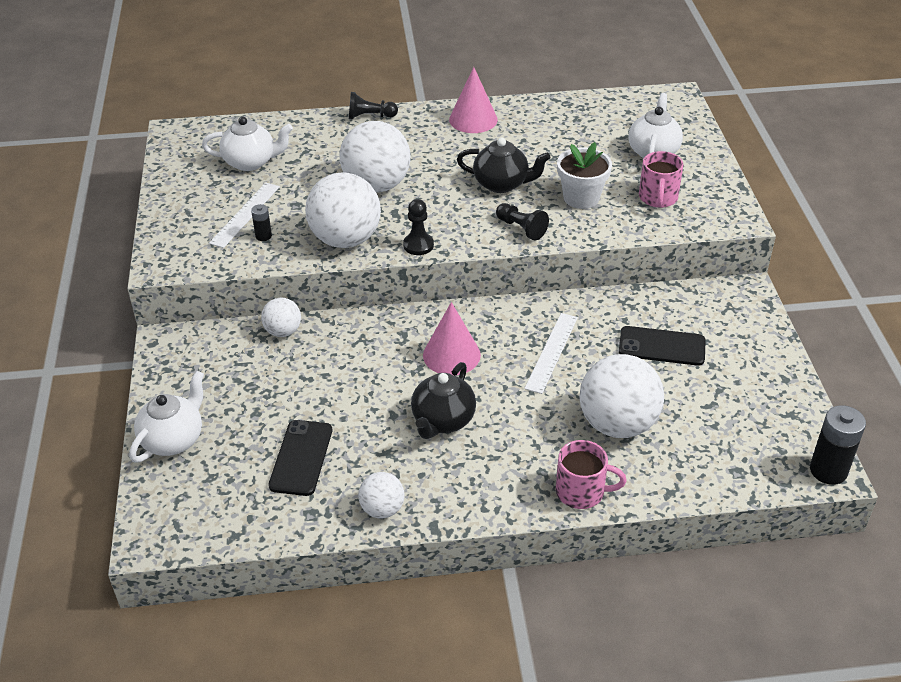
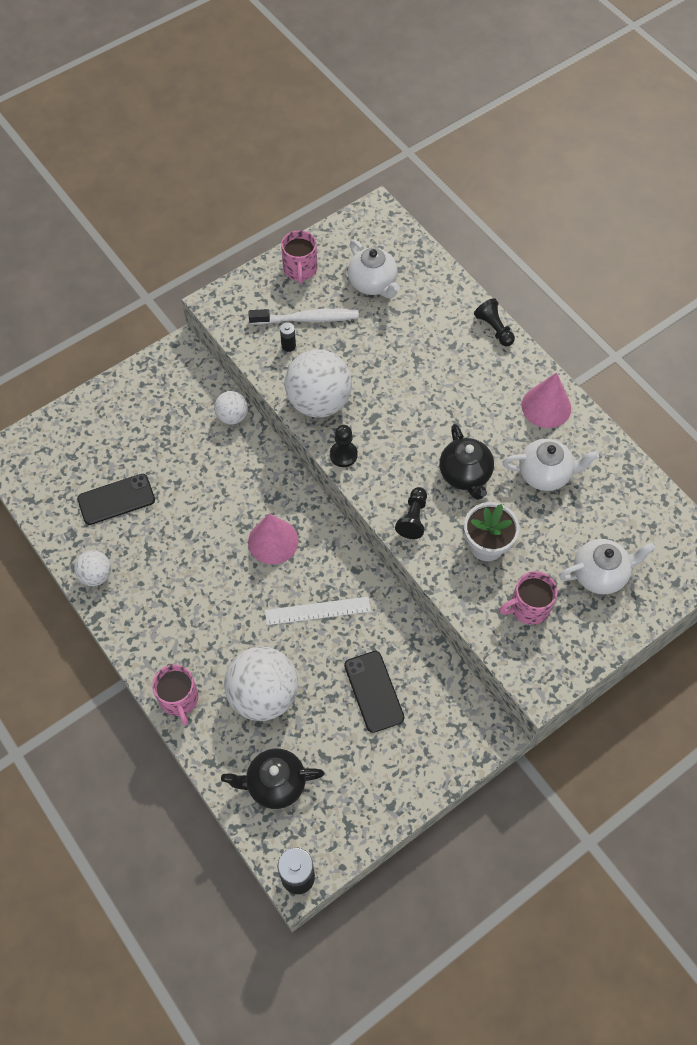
camera: 60 degrees right, 20 degrees up
white teapot [129,371,204,463] -> white teapot moved to [502,439,599,491]
white ruler [209,183,280,248] -> white toothbrush [248,309,359,325]
white ball [340,121,410,193] -> none
black teapot [411,362,476,439] -> black teapot moved to [221,749,325,809]
none -> pink mug [281,230,317,284]

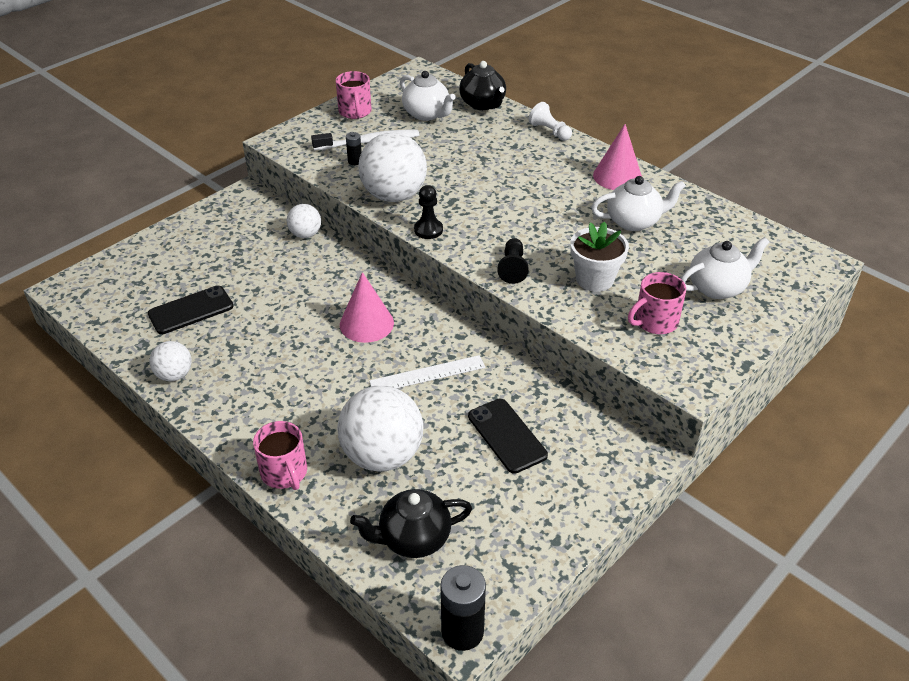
camera: 10 degrees left, 20 degrees down
black teapot [439,424,494,500] -> black teapot moved to [459,61,506,110]
black pawn [474,298,515,346] -> white pawn [528,102,572,141]

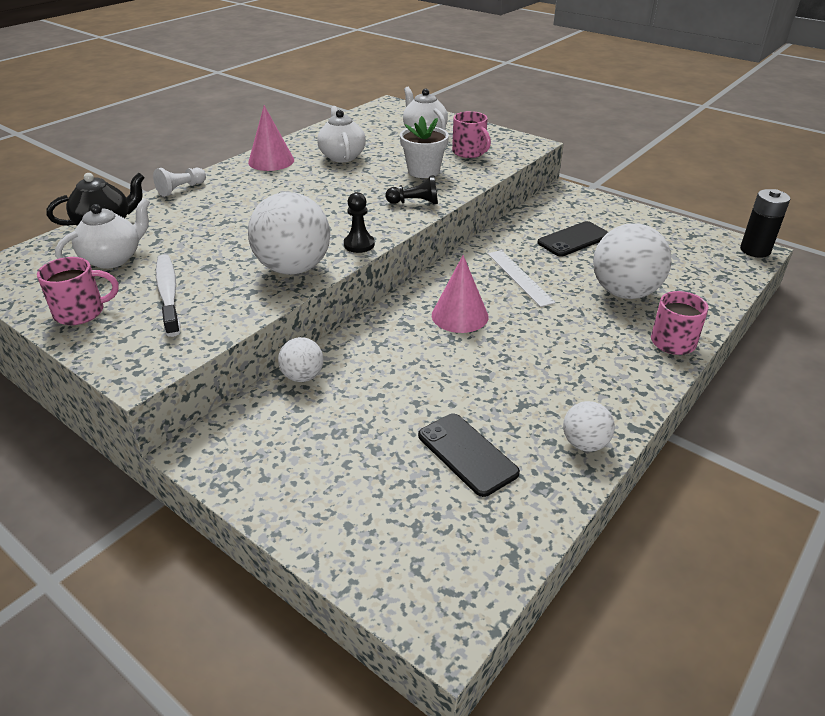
camera: 95 degrees left, 5 degrees down
black battery [346,132,362,165] -> none
black teapot [350,489,472,558] -> none

